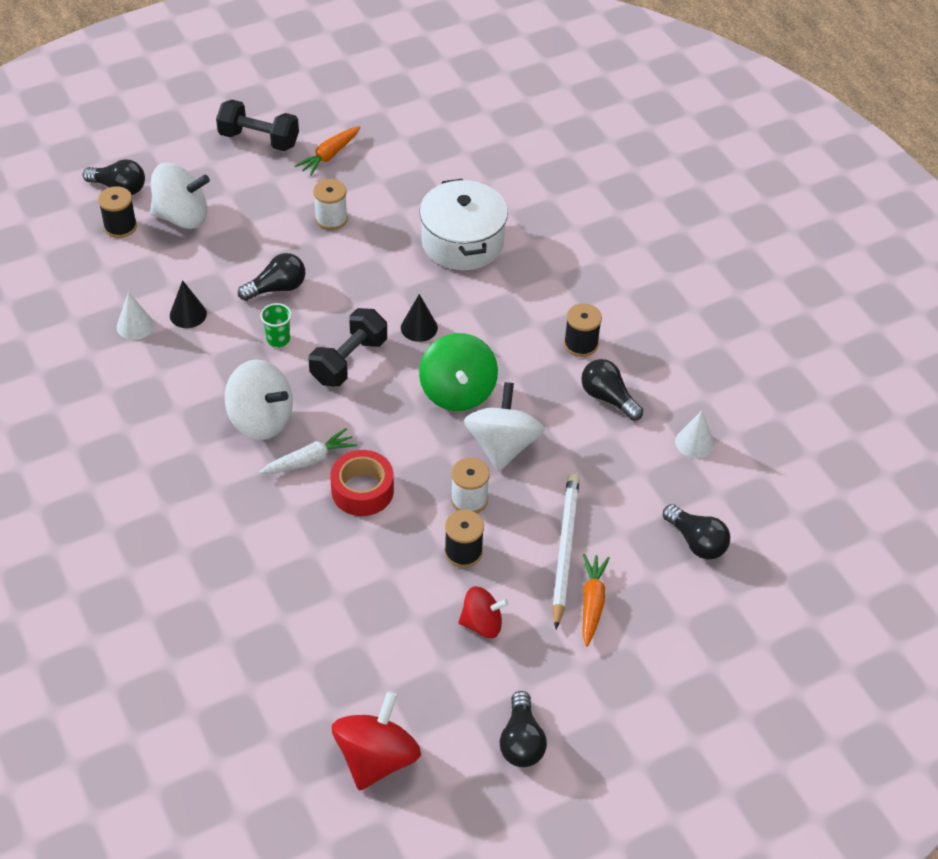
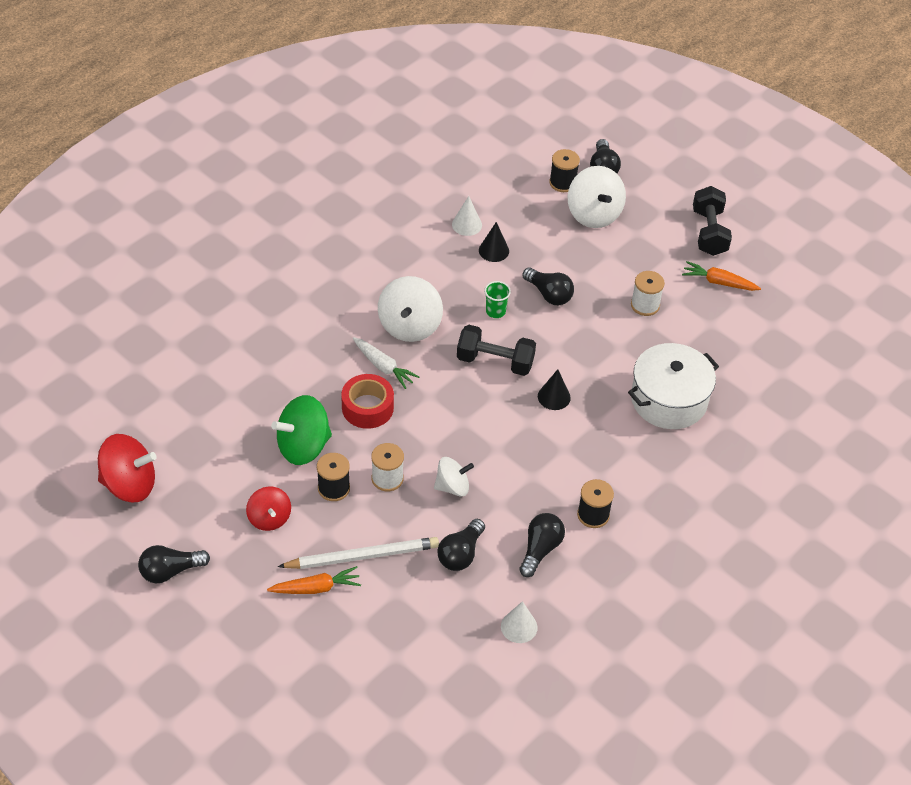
camera: 70 degrees right, 0 degrees up
green spinning top [419,333,498,411] -> green spinning top moved to [271,395,332,465]
white spinning top [464,382,544,472] -> white spinning top [434,457,474,497], size x0.63
black light bulb [663,504,730,560] -> black light bulb moved to [437,519,485,571]

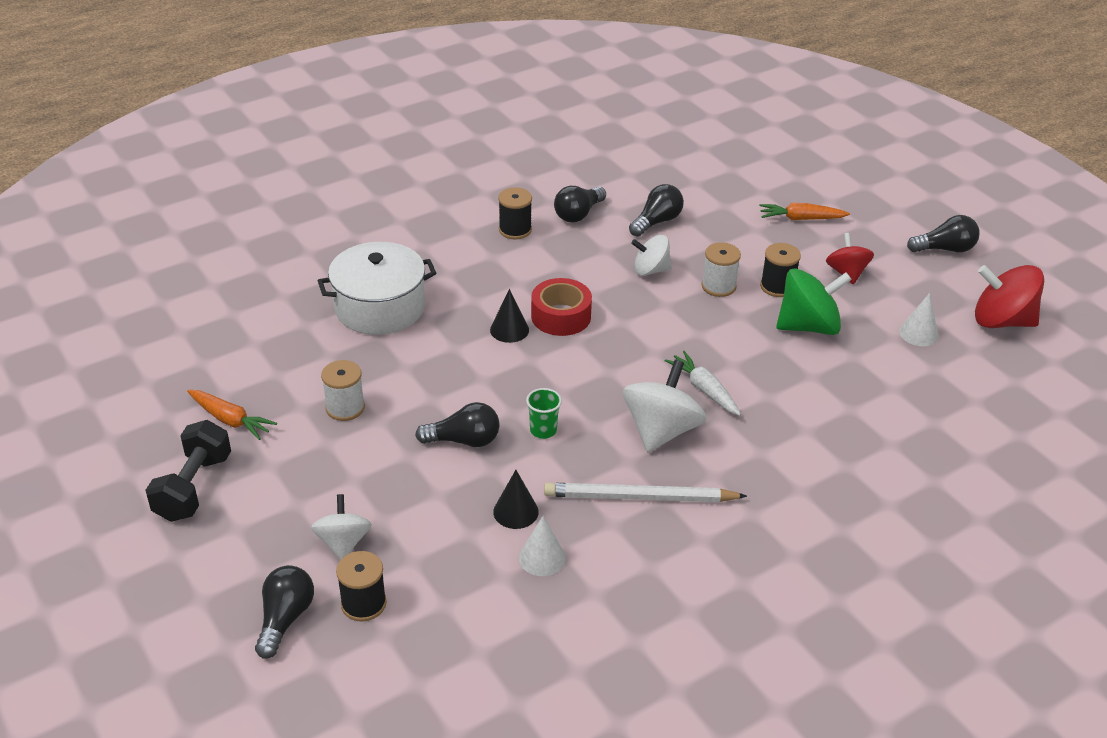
camera: 165 degrees left, 10 degrees down
white pencil [278,537,439,569] -> white pencil moved to [544,483,747,502]
red tape [341,374,394,429] -> red tape moved to [531,278,592,336]
black dumbbell [457,325,536,376] -> none
white cone [501,601,538,643] -> white cone moved to [899,293,939,346]
black light bulb [522,267,574,305] -> black light bulb turned 120 degrees clockwise [415,402,500,447]
white spinning top [568,166,626,228] -> white spinning top [311,494,372,560], size x0.63

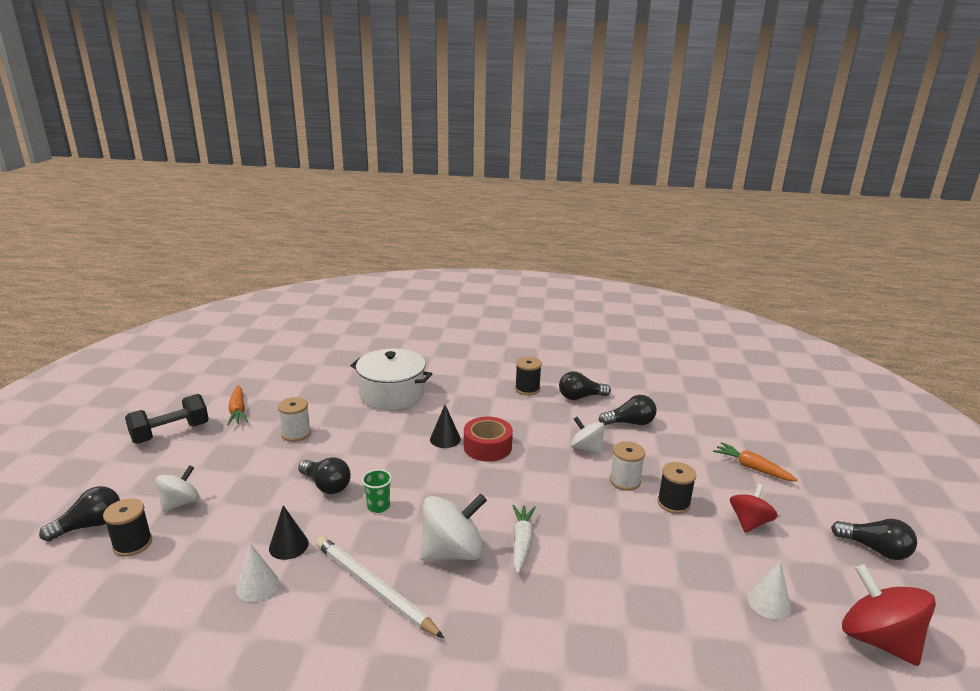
camera: 40 degrees right, 15 degrees down
green spinning top [776,268,852,335] -> none

